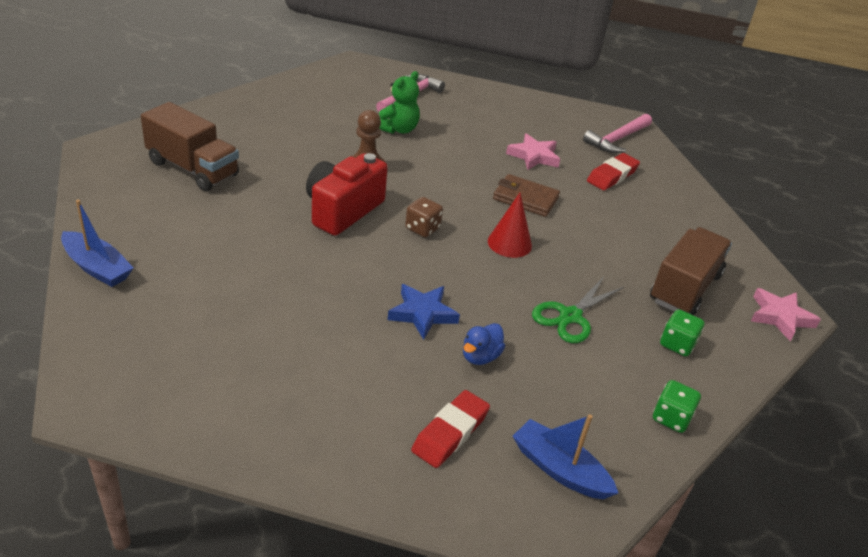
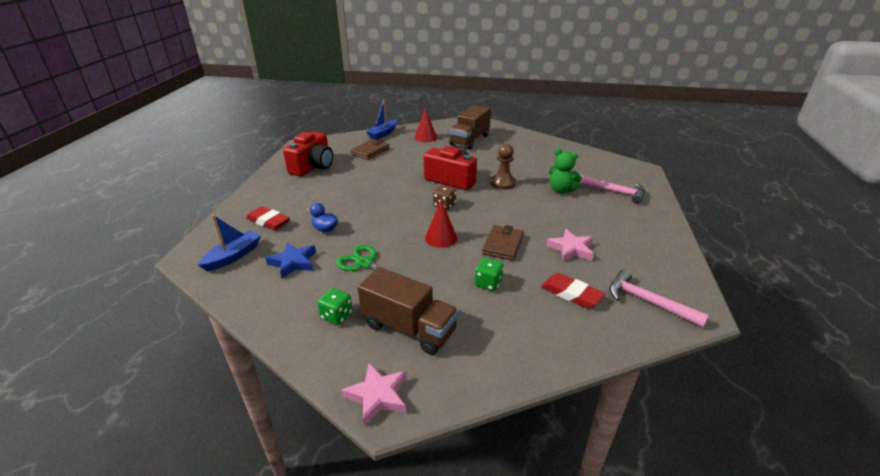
camera: 90 degrees right, 5 degrees down
blue star [388,284,460,340] -> blue star moved to [266,242,316,279]
green dice [653,380,701,433] -> green dice moved to [475,258,504,291]
none -> red camera [283,132,333,177]
none -> brown wallet [350,139,389,160]
none -> red cone [415,108,437,142]

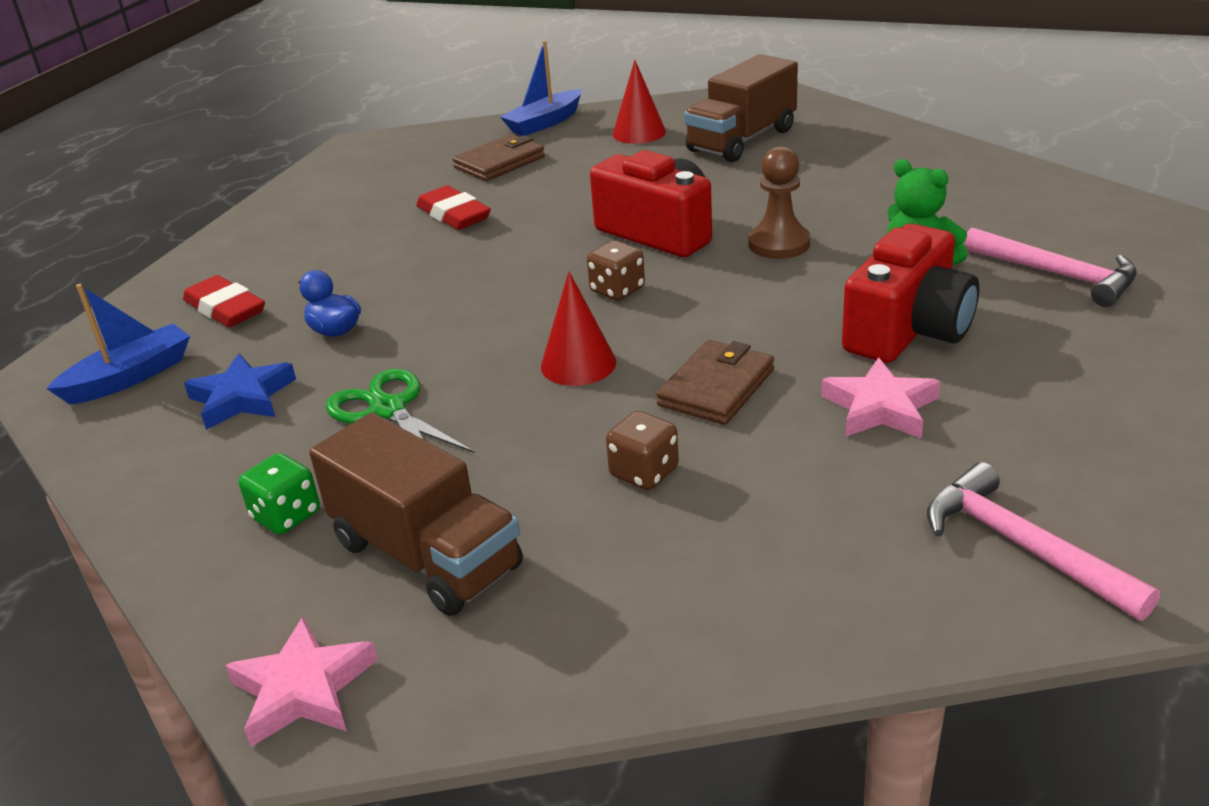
camera: 15 degrees right, 0 degrees up
red camera [283,132,333,177] -> red camera moved to [842,224,979,363]
green dice [475,258,504,291] -> brown dice [606,411,679,490]
red eraser [541,273,605,308] -> red eraser moved to [416,186,491,230]

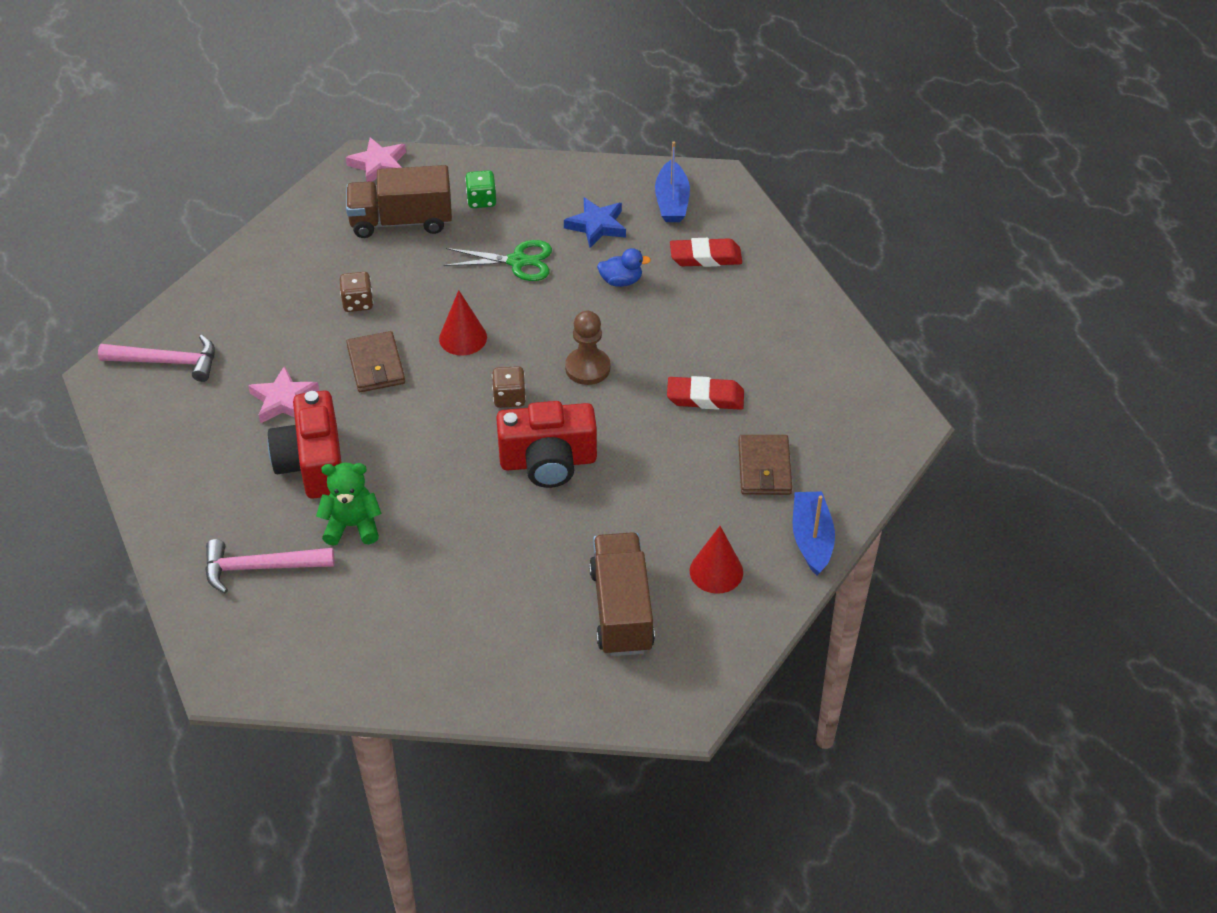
camera: 130 degrees right, 15 degrees up
brown pawn [748,146,810,259] -> brown pawn moved to [565,311,610,385]

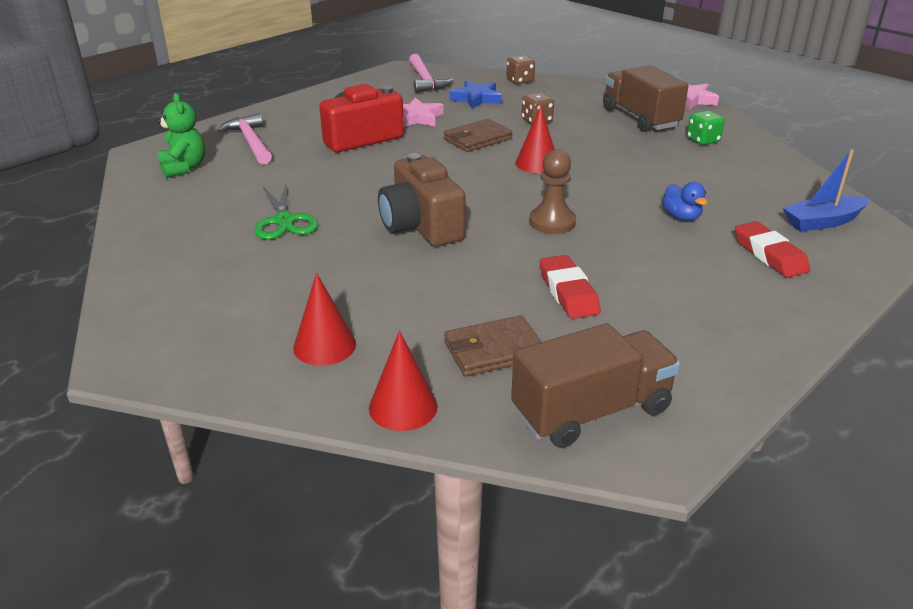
camera: 70 degrees right, 15 degrees down
green teddy bear [316,463,382,546] -> green teddy bear moved to [157,93,205,178]
green scissors [443,240,552,281] -> green scissors moved to [254,182,318,240]
brown dice [492,366,526,408] -> brown dice moved to [507,55,535,84]
red camera [496,401,597,488] -> brown camera [378,153,466,247]
blue star [564,198,626,248] -> blue star moved to [449,81,502,109]
brown truck [589,532,655,656] -> brown truck moved to [511,323,680,448]
blue boat [793,491,835,575] -> red cone [369,331,437,431]

